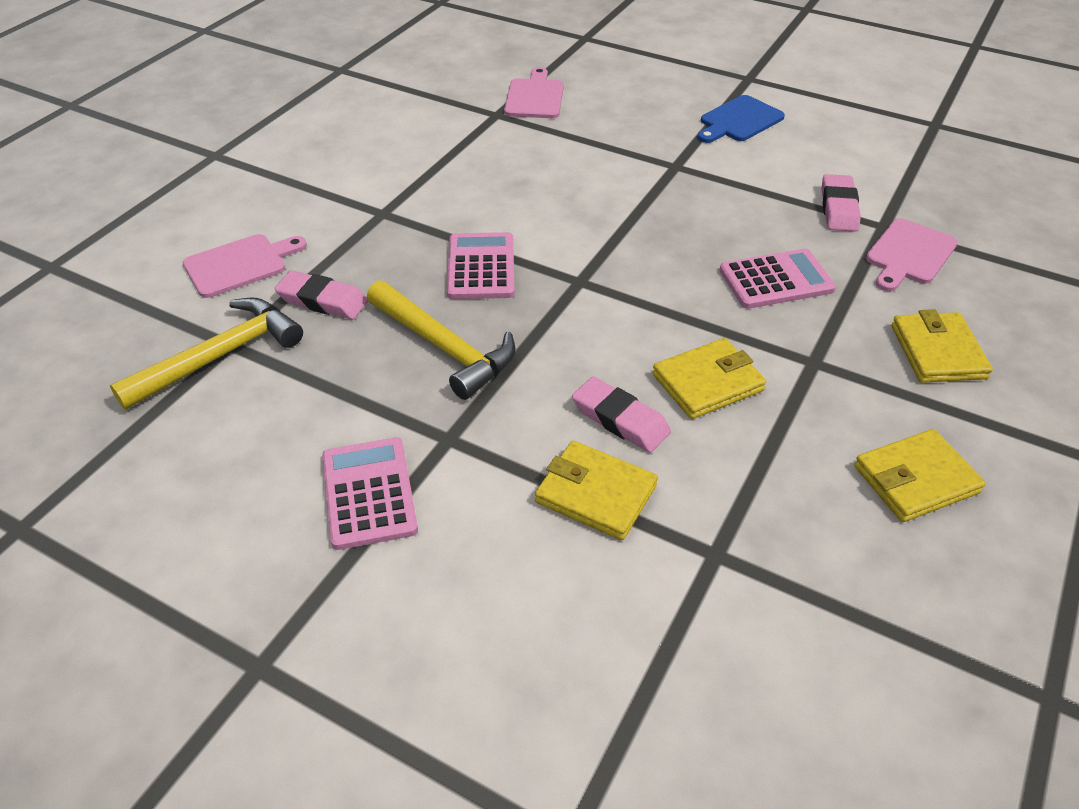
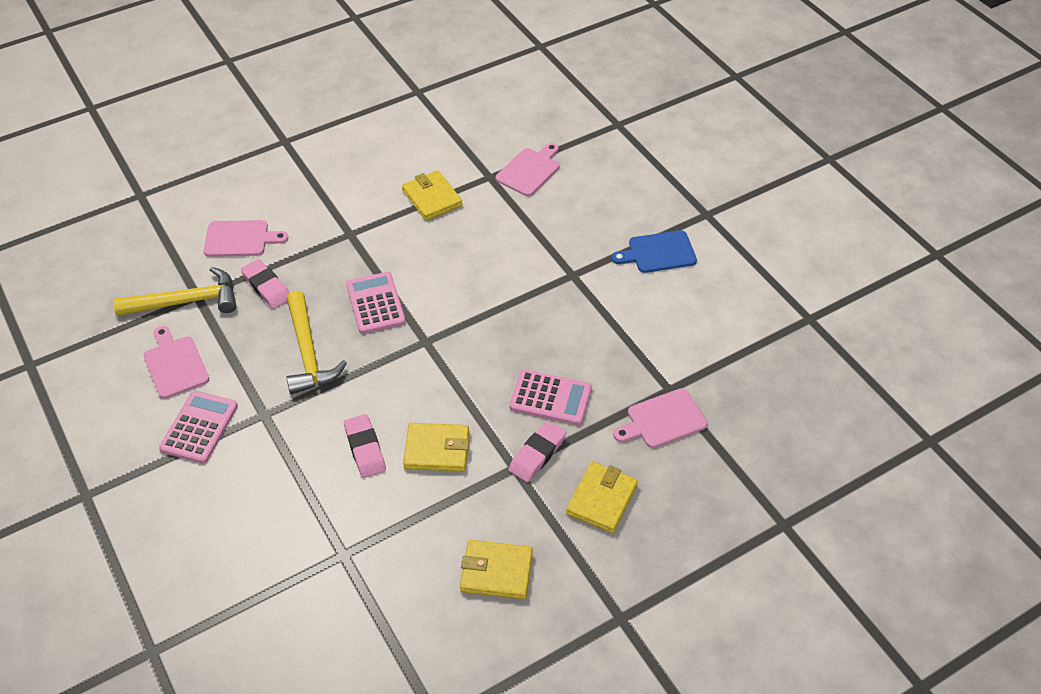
camera: 30 degrees right, 5 degrees up
pink calculator [447,232,515,299] -> pink calculator turned 45 degrees counterclockwise [346,272,406,334]
yellow wallet [535,441,658,540] -> yellow wallet moved to [402,170,462,221]
pink eraser [821,174,861,232] -> pink eraser moved to [508,421,566,482]
none -> pink cutting board [144,326,209,399]

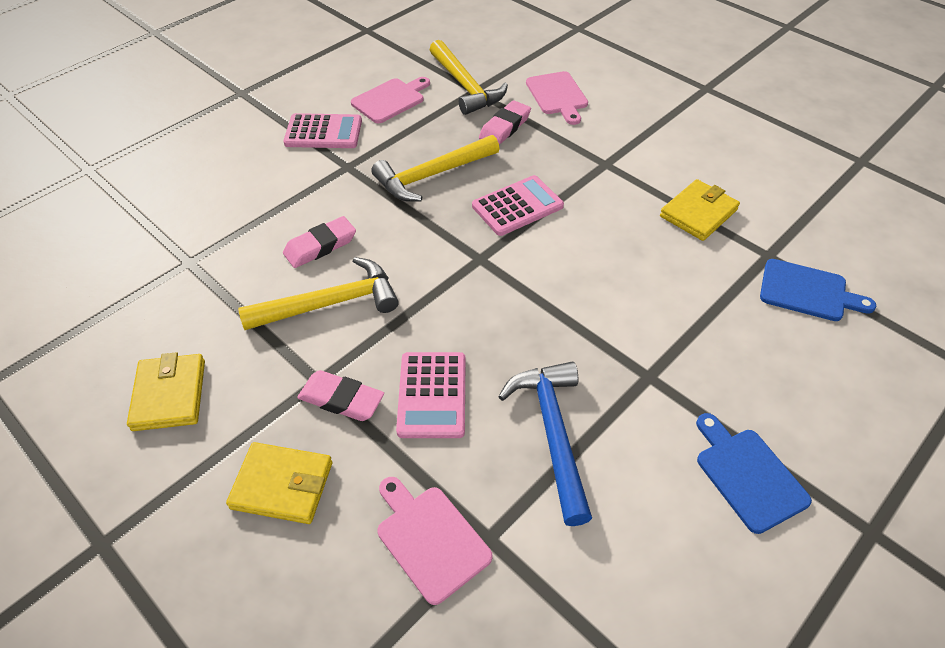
camera: 75 degrees right, 0 degrees up
yellow wallet [403,423,469,472] -> yellow hammer [238,257,399,330]
pink cutting board [496,143,559,196] -> blue cutting board [760,259,876,321]
none -> blue hammer [498,362,592,526]

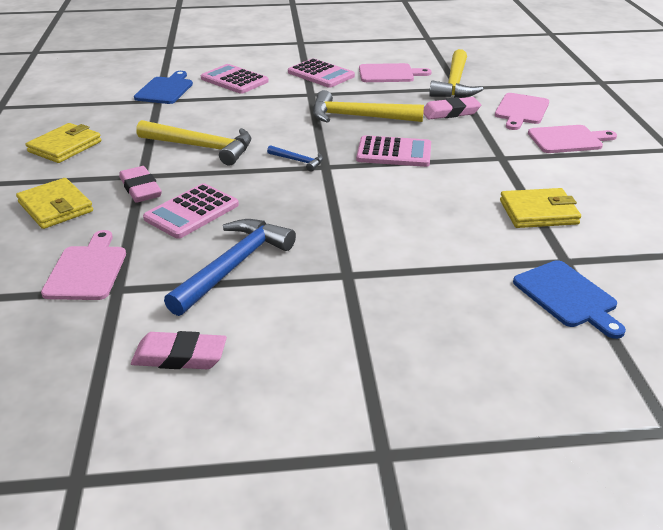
camera: 40 degrees right, 15 degrees down
pink eraser [283,216,356,268] -> pink eraser moved to [131,331,227,369]
blue cutting board [696,413,812,534] -> blue cutting board moved to [134,71,193,104]
none -> pink calculator [201,64,269,94]
none -> blue hammer [267,145,323,171]
none -> pink cutting board [528,125,617,153]

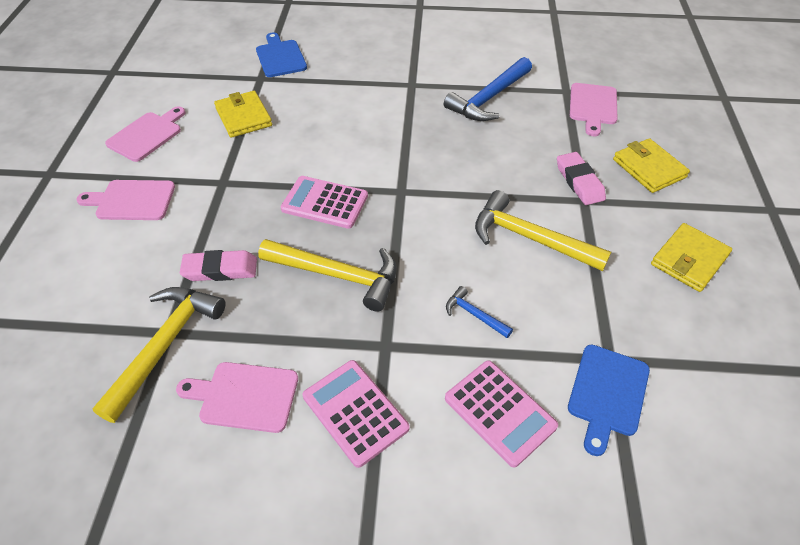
camera: 170 degrees left, 15 degrees up
pink eraser [131,331,227,369] -> none
pink calculator [143,183,239,239] -> none
blue hammer [267,145,323,171] -> blue hammer moved to [446,286,513,338]
pink cutting board [495,93,549,130] -> pink cutting board moved to [105,106,186,162]
yellow wallet [500,188,581,228] -> yellow wallet turned 60 degrees clockwise [214,91,272,138]

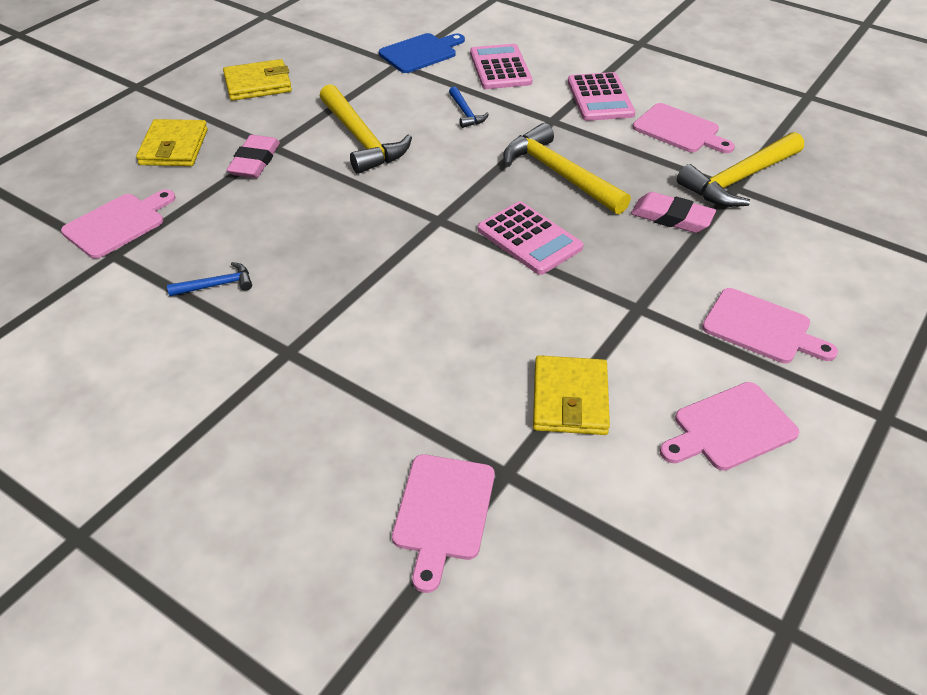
camera: 150 degrees left, 5 degrees down
blue cutting board [256,32,307,77] -> pink cutting board [392,454,495,593]
blue hammer [444,57,532,121] -> blue hammer [167,262,252,296], size x0.48

